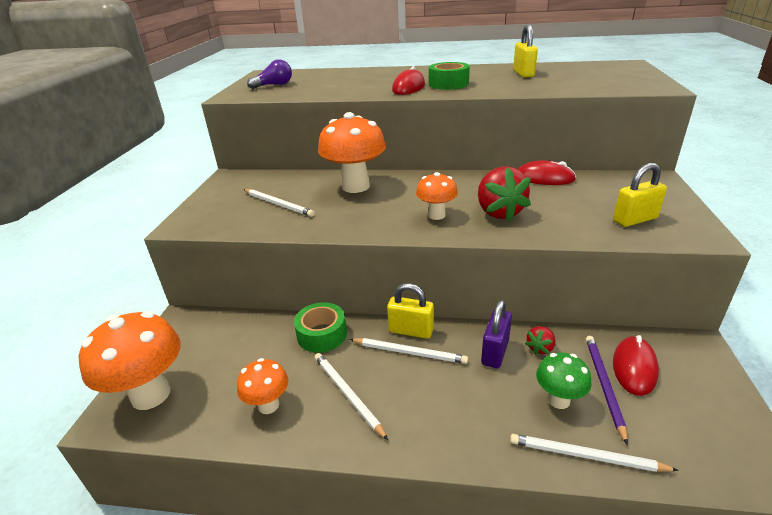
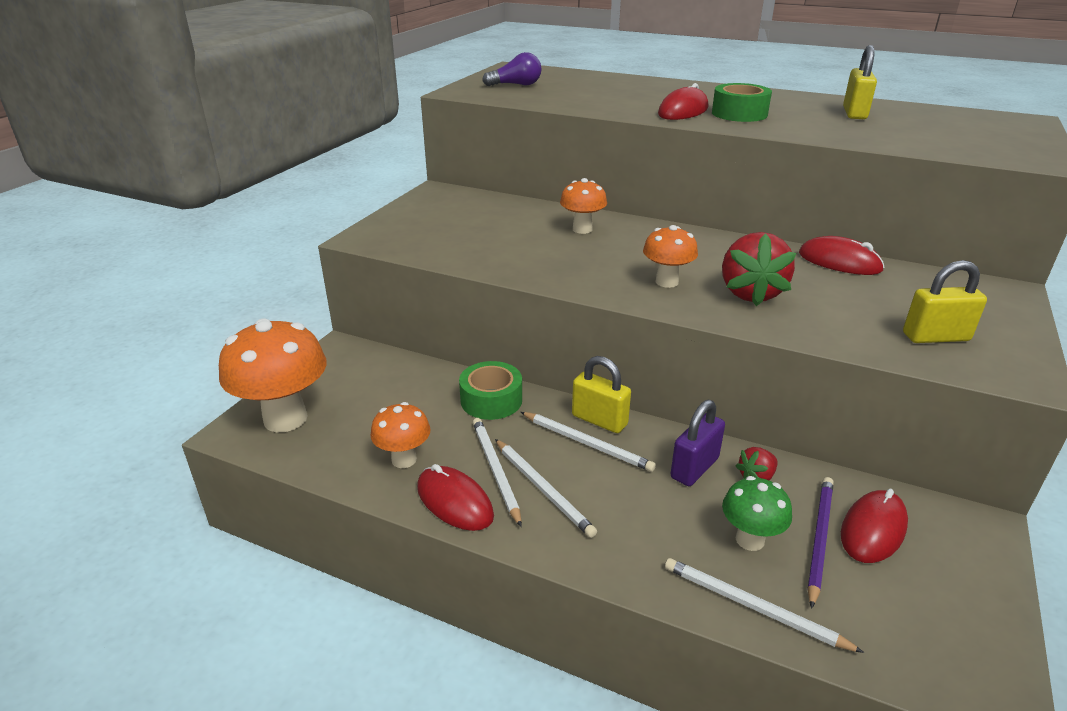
camera: 15 degrees right, 0 degrees up
white pencil [243,189,315,217] -> white pencil moved to [495,439,597,538]
orange mushroom [318,112,386,193] -> orange mushroom [560,178,607,234], size x0.55
none -> red mouse [417,464,494,531]

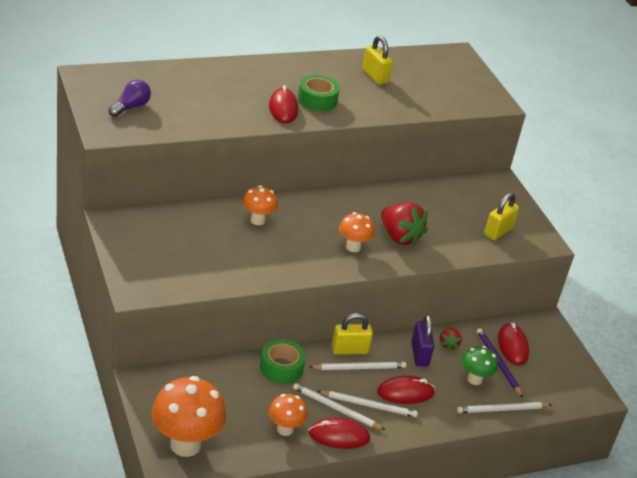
camera: 50 degrees left, 5 degrees up
red mouse [799,236,885,275] -> red mouse moved to [377,375,435,404]

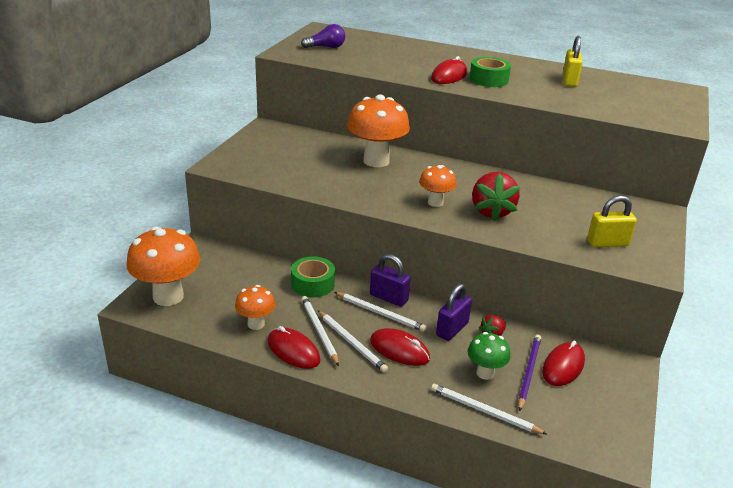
camera: 45 degrees right, 5 degrees down
orange mushroom [243,185,278,225] -> orange mushroom [347,95,410,167], size x1.83
yellow padlock [331,313,373,355] -> purple padlock [370,254,411,307]

